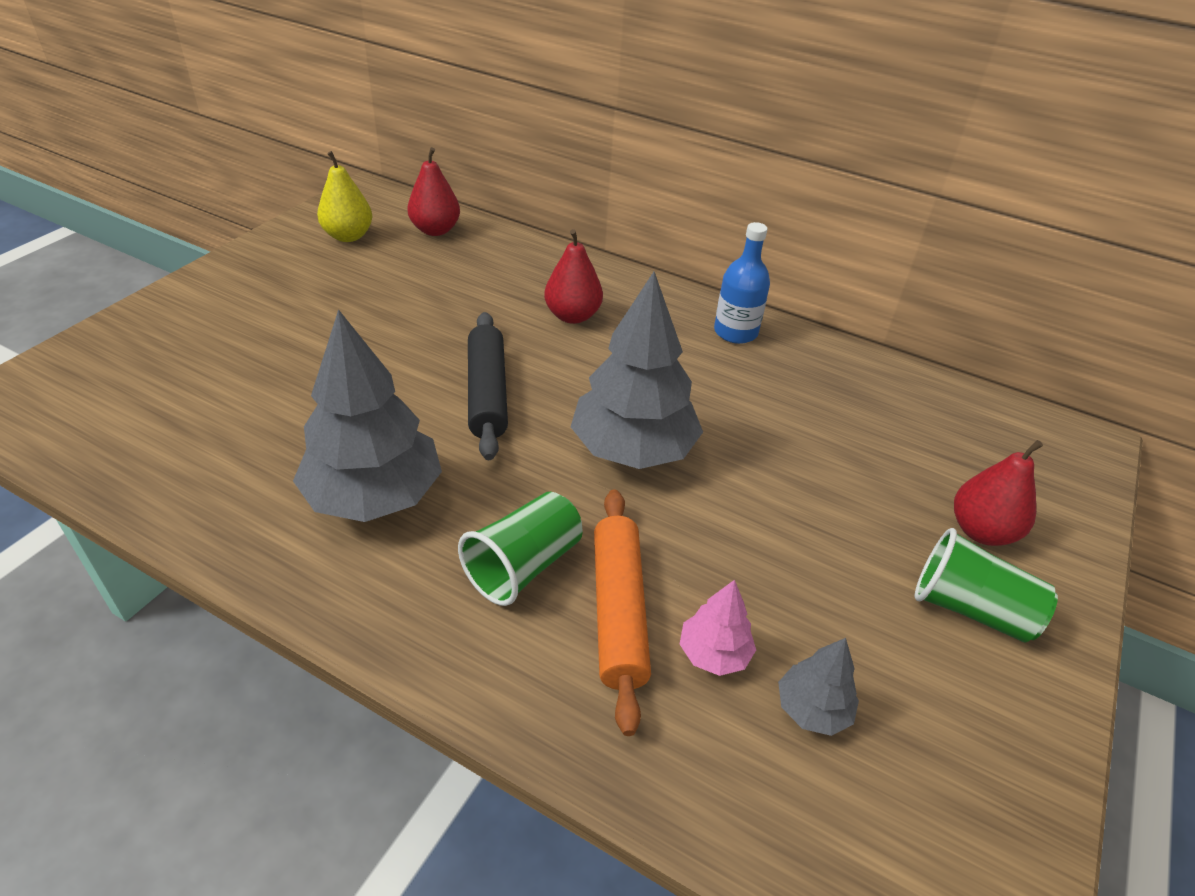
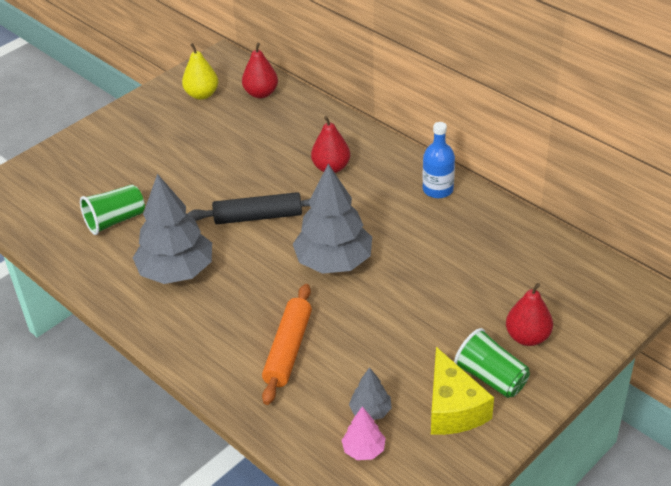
camera: 20 degrees right, 0 degrees up
green cup [458,492,583,606] -> green cup moved to [80,185,145,235]
black rolling pin [468,312,508,460] -> black rolling pin turned 75 degrees clockwise [187,192,311,224]
pink tree [680,580,756,676] -> pink tree moved to [341,406,386,460]
none -> yellow cheese [431,347,494,435]

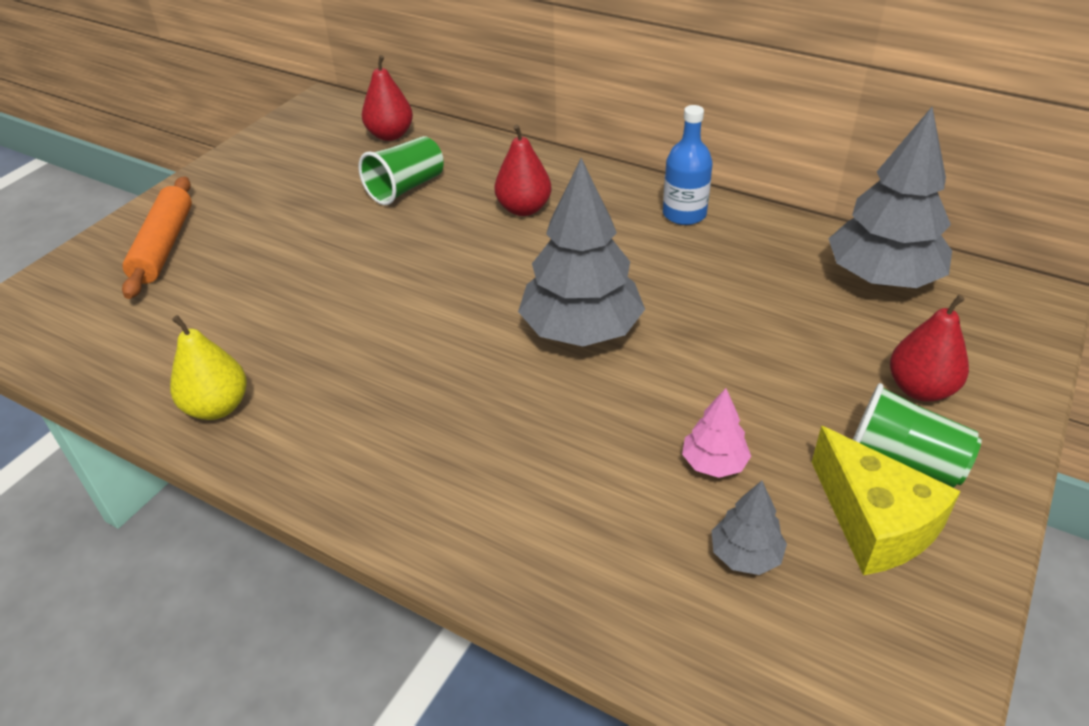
camera: 15 degrees left, 0 degrees up
green cup [80,185,145,235] -> green cup moved to [358,136,444,205]
grey tree [133,174,212,284] -> grey tree moved to [828,107,952,288]
yellow pear [182,43,218,100] -> yellow pear moved to [170,315,247,420]
black rolling pin [187,192,311,224] -> none
orange rolling pin [262,284,312,405] -> orange rolling pin moved to [122,176,192,299]
pink tree [341,406,386,460] -> pink tree moved to [682,388,751,478]

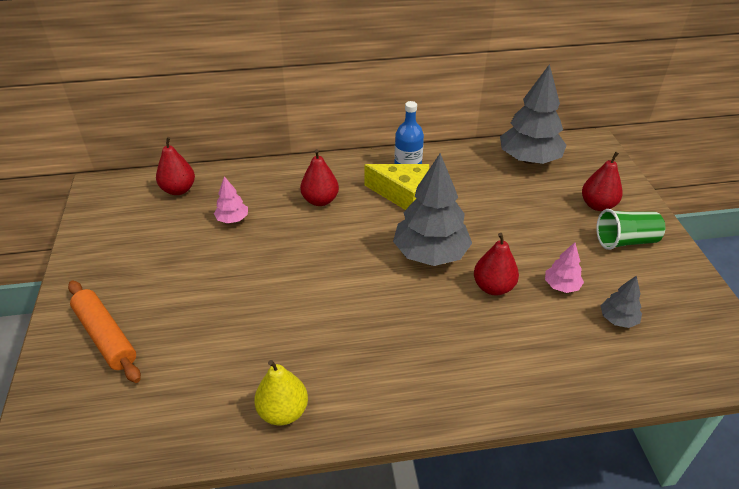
camera: 40 degrees left, 0 degrees up
green cup [358,136,444,205] -> pink tree [214,176,248,224]
yellow cheese [812,426,961,575] -> yellow cheese moved to [364,164,429,210]
none -> red pear [474,233,519,295]

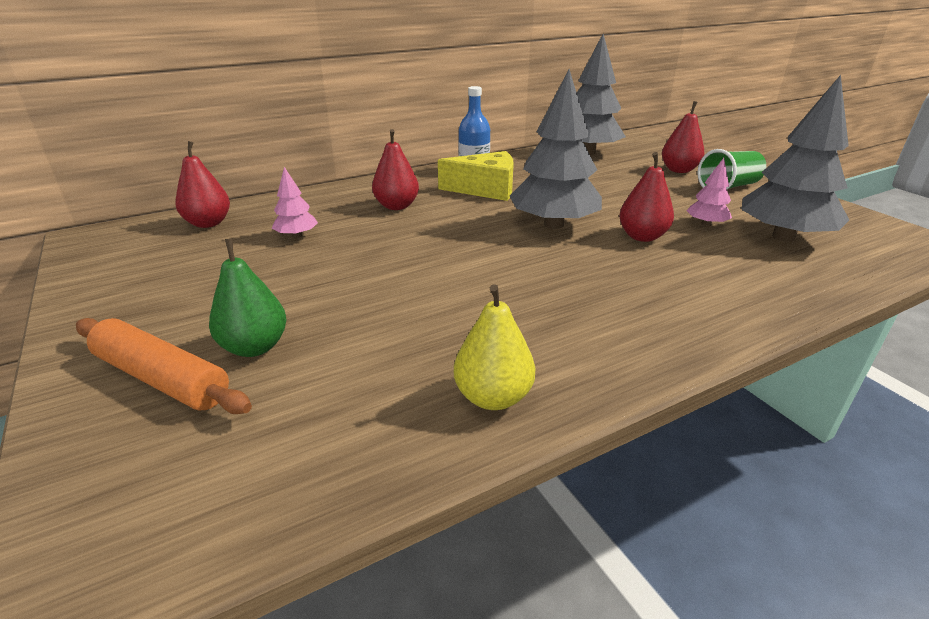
camera: 20 degrees left, 10 degrees down
grey tree [600,275,642,328] -> grey tree [741,75,849,242], size x2.13
none -> green pear [209,239,287,357]

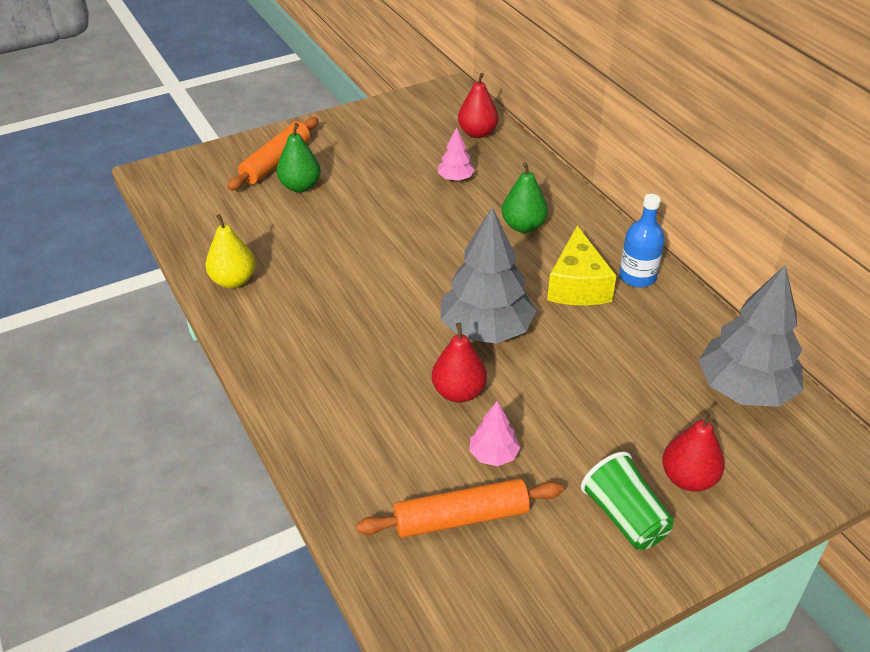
camera: 90 degrees right, 10 degrees up
red pear [372,129,419,210] -> green pear [502,162,548,233]
grey tree [741,75,849,242] -> orange rolling pin [356,479,564,538]

